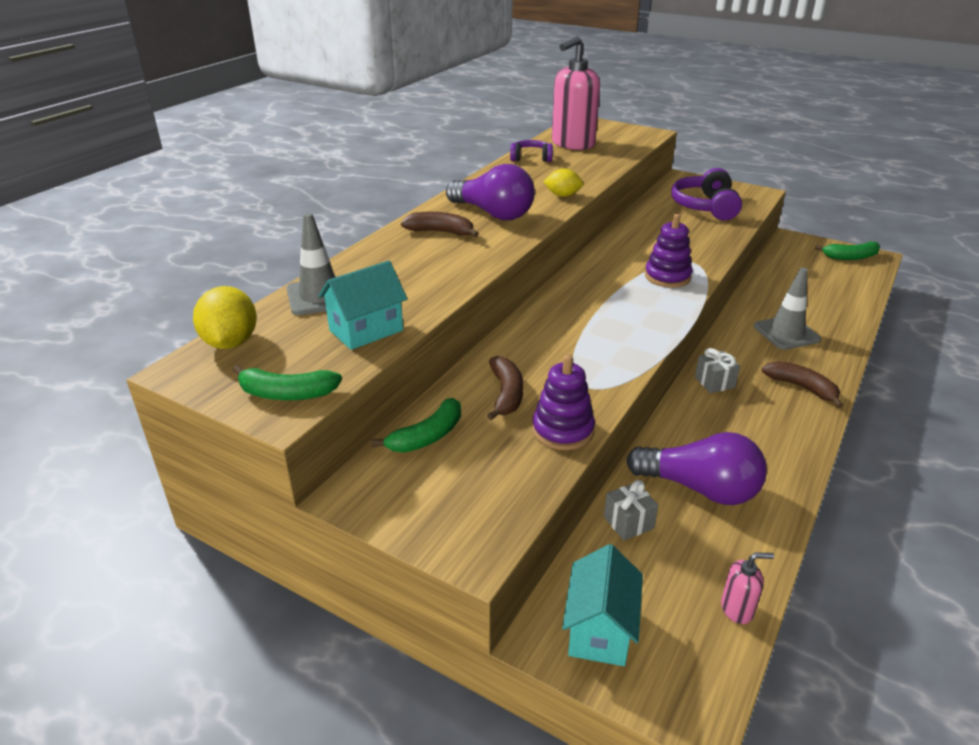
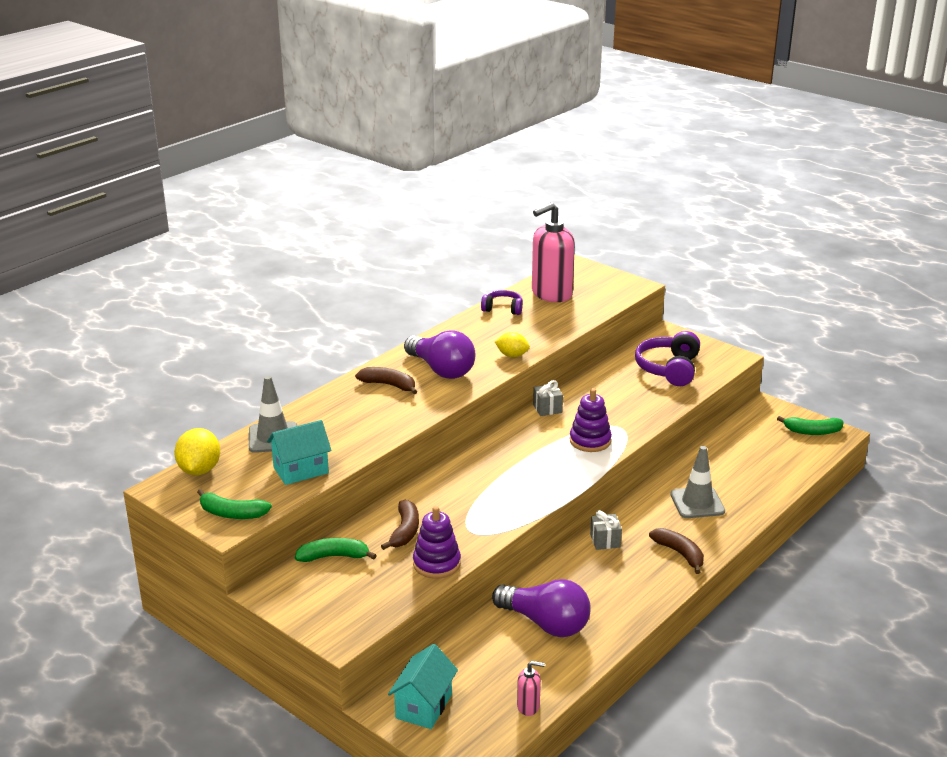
camera: 10 degrees right, 5 degrees down
green banana [371,398,461,453] -> green banana turned 150 degrees counterclockwise [295,538,377,562]
grey gift [604,480,658,540] -> grey gift moved to [533,380,563,416]

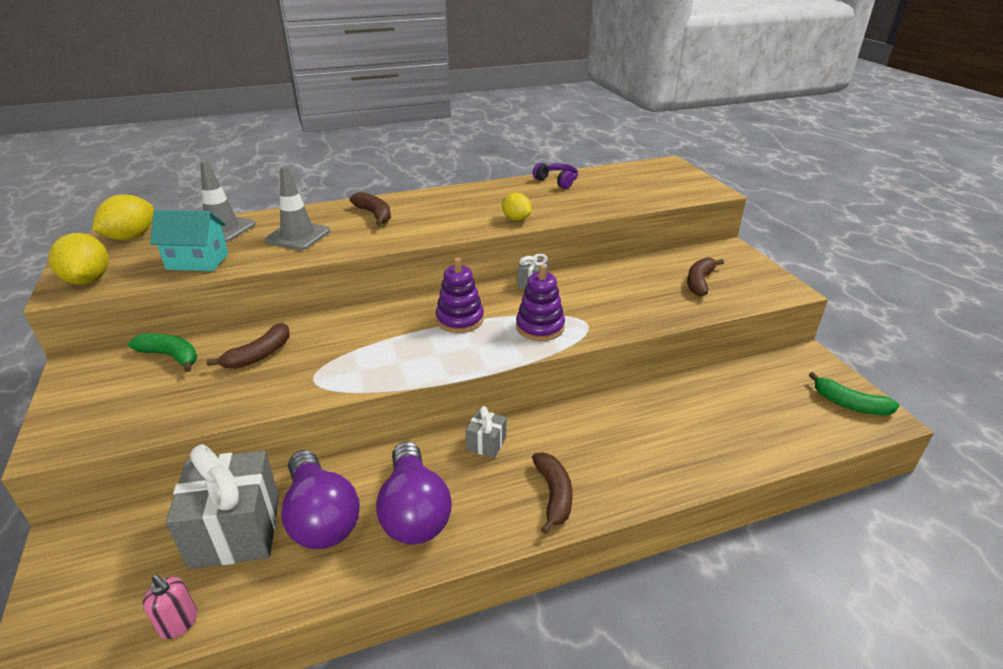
camera: 30 degrees right, 5 degrees up
green banana [197,489,272,519] -> yellow lemon [49,233,109,285]
turquoise house [388,644,458,729] -> none
purple light bulb [404,330,476,379] -> purple light bulb moved to [376,441,452,545]
purple stacking toy [413,506,461,579] -> purple stacking toy moved to [436,258,484,333]
pink soap dispenser [532,202,575,302] -> none
purple headphones [635,331,700,386] -> brown banana [687,257,724,296]
grey traffic cone [670,446,725,518] -> grey traffic cone moved to [264,166,330,250]
none -> grey gift [166,444,279,569]

